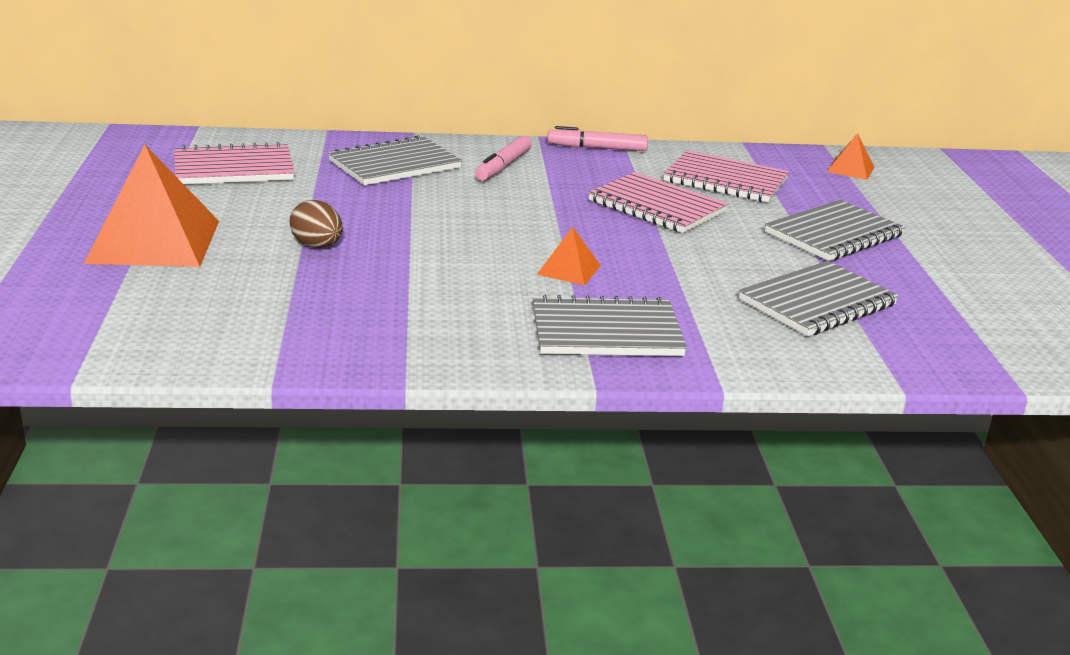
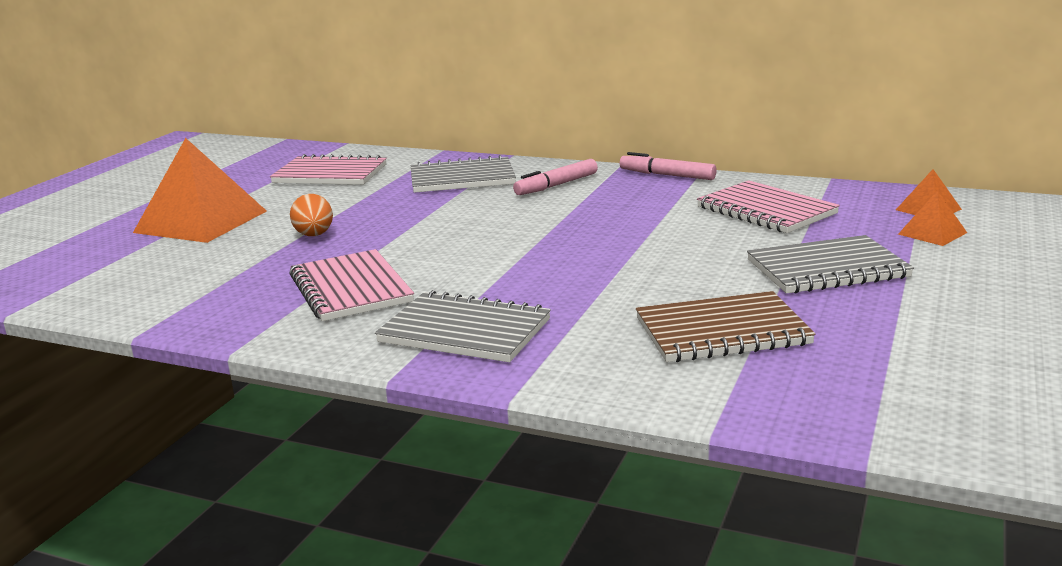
camera: 30 degrees right, 5 degrees down
brown egg [289,200,343,248] -> orange egg [290,194,333,236]
orange pyramid [537,227,601,285] -> orange pyramid moved to [898,191,967,246]
pink notebook [588,172,728,233] -> pink notebook moved to [289,249,414,321]
grey notebook [739,261,899,336] -> brown notebook [636,291,816,362]

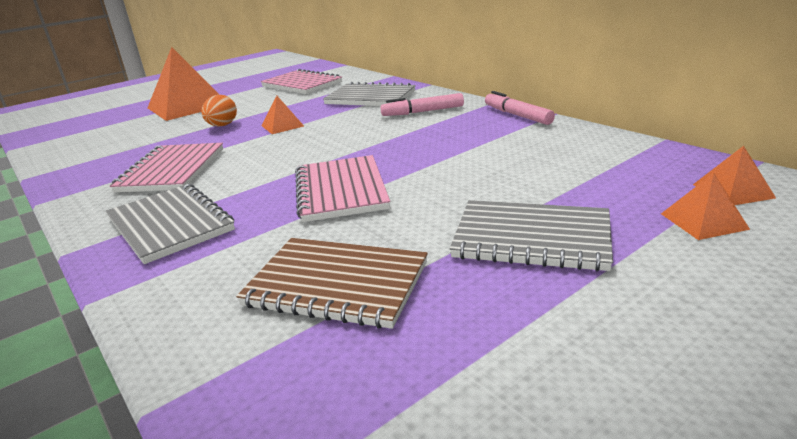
camera: 30 degrees right, 5 degrees up
pink notebook [697,180,840,233] -> pink notebook moved to [295,155,390,222]
none -> orange pyramid [262,96,304,134]

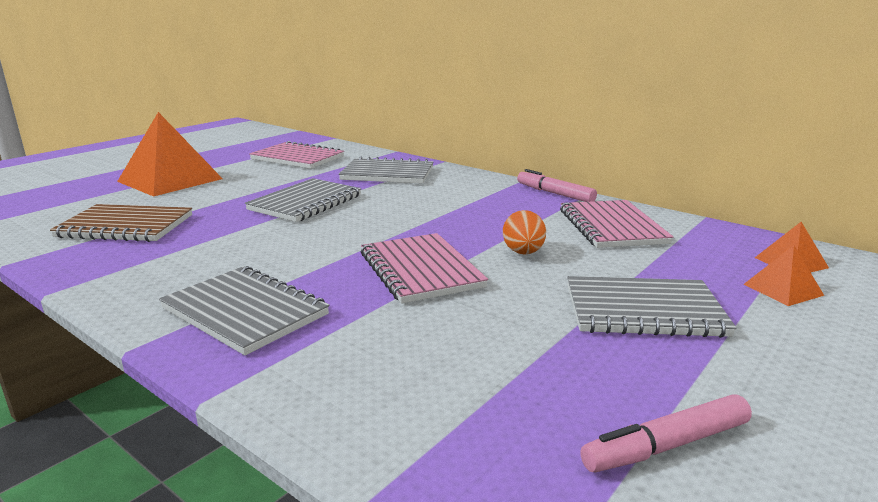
camera: 15 degrees left, 5 degrees down
pink notebook [110,143,223,193] -> pink notebook moved to [560,200,673,248]
orange egg [201,95,237,127] -> orange egg moved to [503,210,546,254]
brown notebook [236,238,428,329] -> brown notebook moved to [50,204,192,242]
orange pyramid [262,96,304,134] -> grey notebook [245,178,361,222]
pink marker [380,93,464,116] -> pink marker moved to [580,394,752,473]

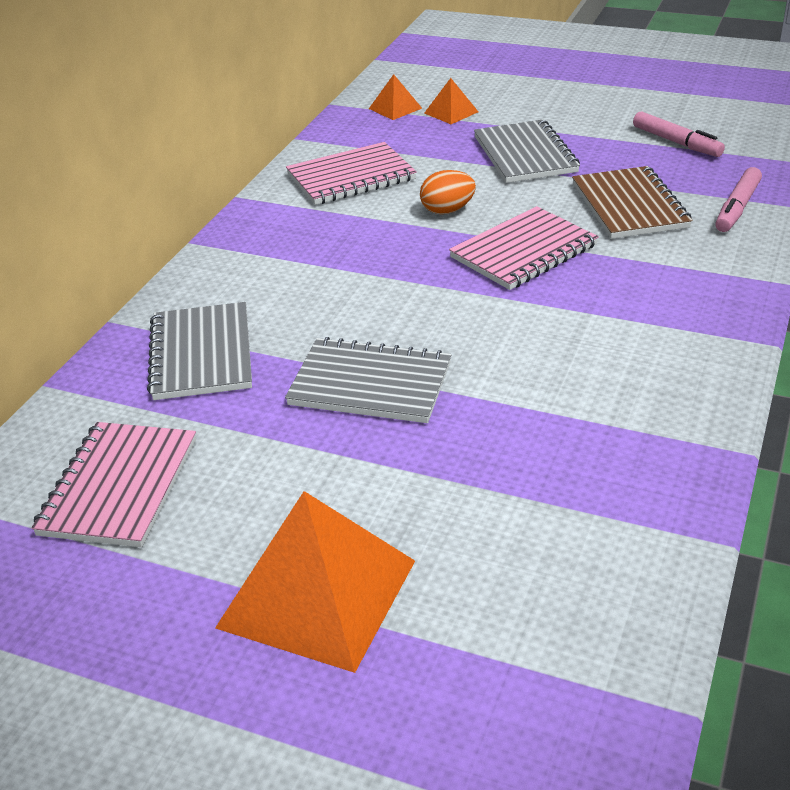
camera: 105 degrees left, 15 degrees up
brown notebook [50,204,192,242] -> brown notebook moved to [572,166,692,239]
grey notebook [159,266,329,355] -> none
pink marker [517,169,597,202] -> pink marker moved to [715,167,762,232]

